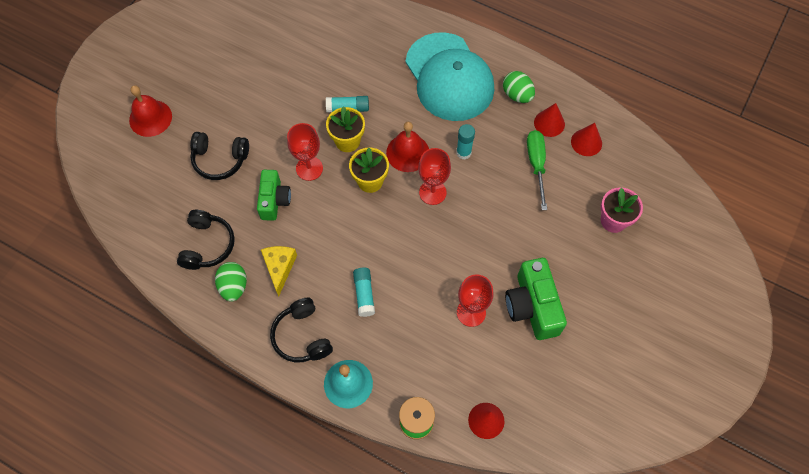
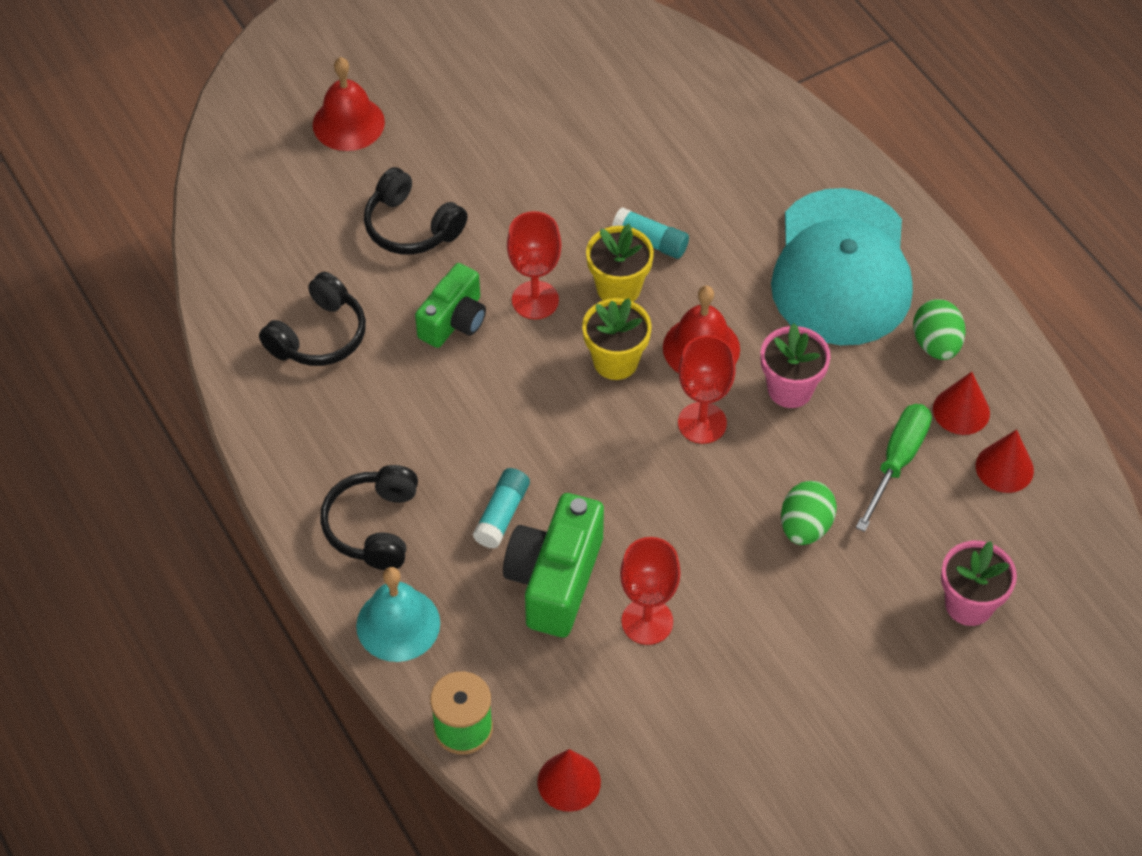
camera: 30 degrees right, 10 degrees down
green egg [215,262,247,302] -> green egg moved to [781,481,837,545]
yellow cheese [261,246,297,297] -> none
turquoise glue stick [456,124,475,159] -> pink flower pot [761,323,831,408]
green camera [505,258,567,340] -> green camera moved to [503,493,604,638]

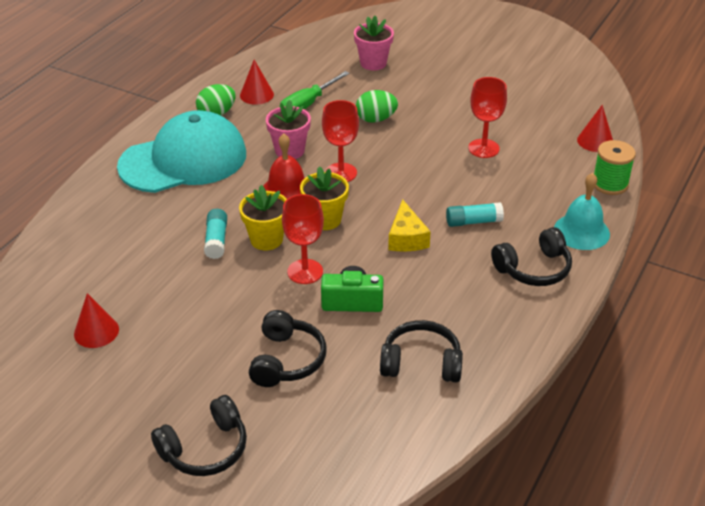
camera: 120 degrees left, 15 degrees down
red bell [313,57,385,151] -> black headphones [151,395,247,476]
green camera [503,493,604,638] -> none
green screwdriver [856,404,932,532] -> green screwdriver turned 45 degrees counterclockwise [281,71,350,109]
red cone [976,429,1034,493] -> red cone moved to [74,293,119,348]
none -> yellow cheese [388,199,431,252]

